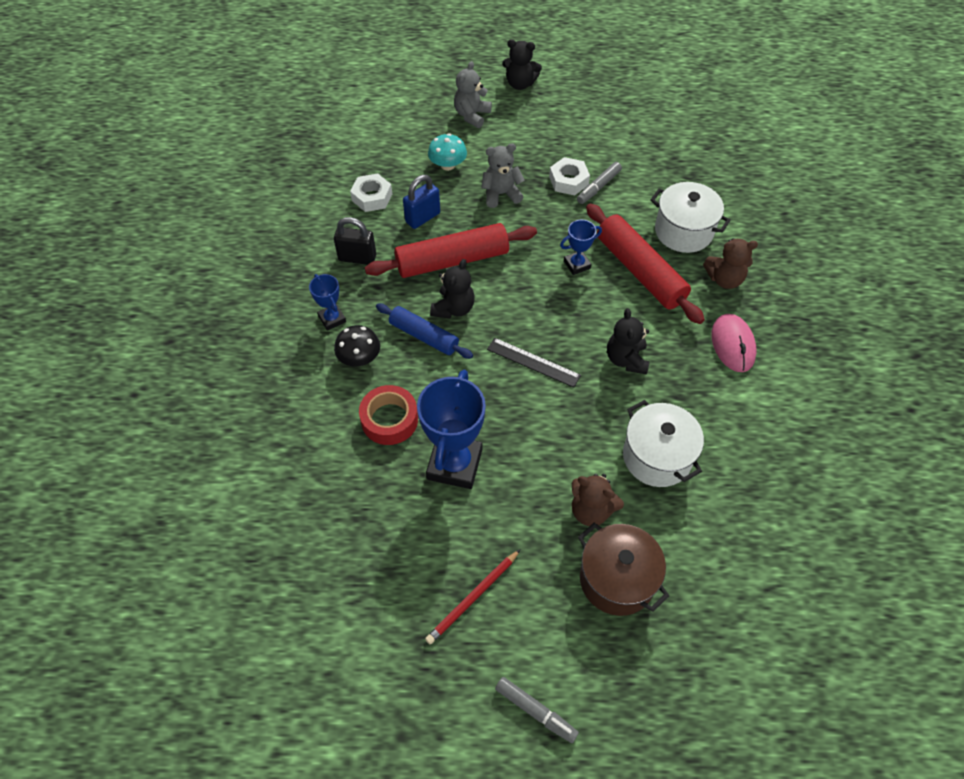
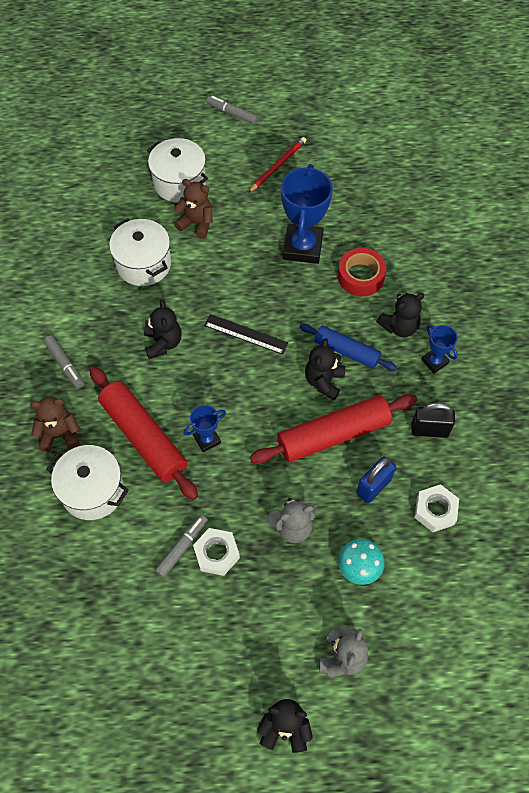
camera: 175 degrees right, 5 degrees up
black mushroom [334,325,380,366] -> black teddy bear [376,293,424,337]
brown pot [578,523,669,616] -> white pot [147,138,208,203]
pink mouse [712,314,757,372] -> grey marker [44,335,84,389]

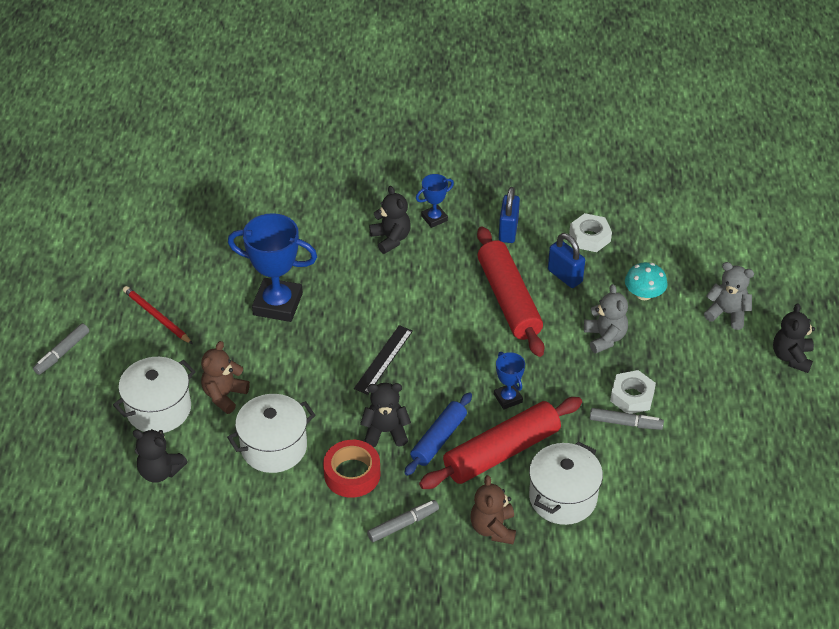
camera: 85 degrees left, 15 degrees down
grey marker [155,514,208,577] -> grey marker turned 150 degrees clockwise [590,408,664,430]
blue rolling pin [300,324,397,371] -> blue rolling pin moved to [404,392,472,476]
black teddy bear [305,338,345,400] -> black teddy bear moved to [133,429,188,483]
red tape [338,248,386,296] -> red tape moved to [323,440,380,498]
black padlock [412,403,455,438] -> blue padlock [499,187,520,243]

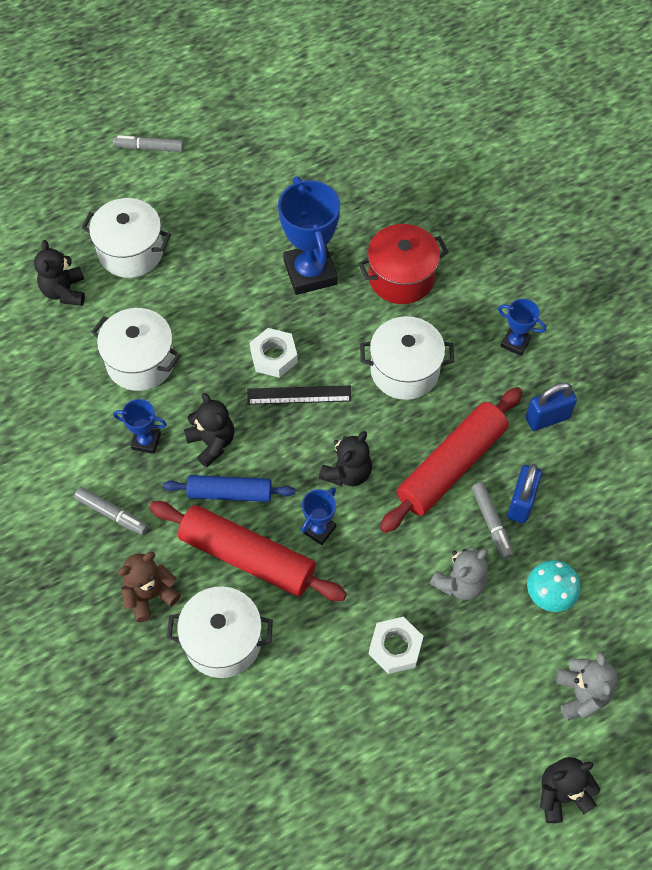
camera: 60 degrees right, 15 degrees up
red pencil [123,286,193,344] -> none
brown teddy bear [201,341,250,414] -> none
red tape [323,440,380,498] -> blue trophy [113,399,167,454]
black teddy bear [369,186,411,254] -> black teddy bear moved to [319,431,372,486]
white nut [569,213,612,252] -> white nut moved to [250,328,298,378]
grey marker [590,408,664,430] -> grey marker moved to [471,482,514,559]
none -> red pot [358,224,448,304]
none -> white pot [360,316,454,400]

